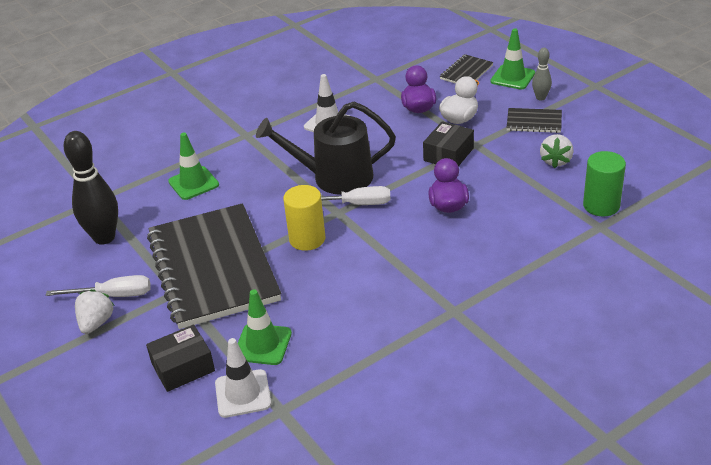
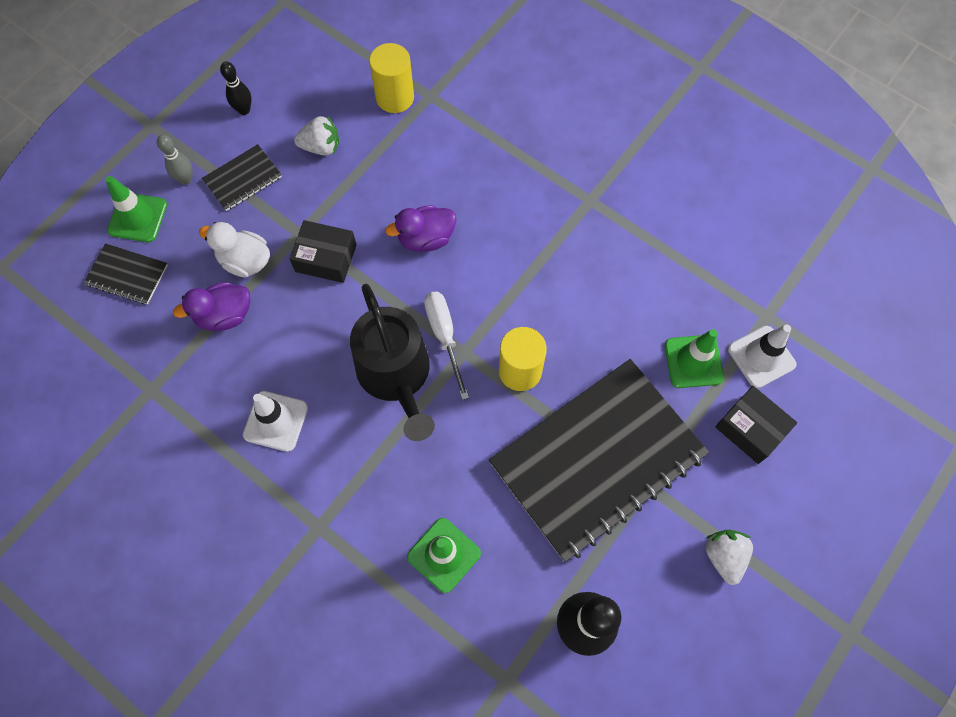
camera: 110 degrees left, 30 degrees up
white screwdriver [46,275,150,297] -> none
white strawberry [75,289,115,334] -> white strawberry turned 90 degrees clockwise [705,530,753,585]
black notebook [507,108,562,133] -> black notebook turned 60 degrees clockwise [202,144,282,211]
green cylinder [583,151,626,216] -> yellow cylinder [369,43,414,113]
none -> black bowling pin [220,61,251,115]

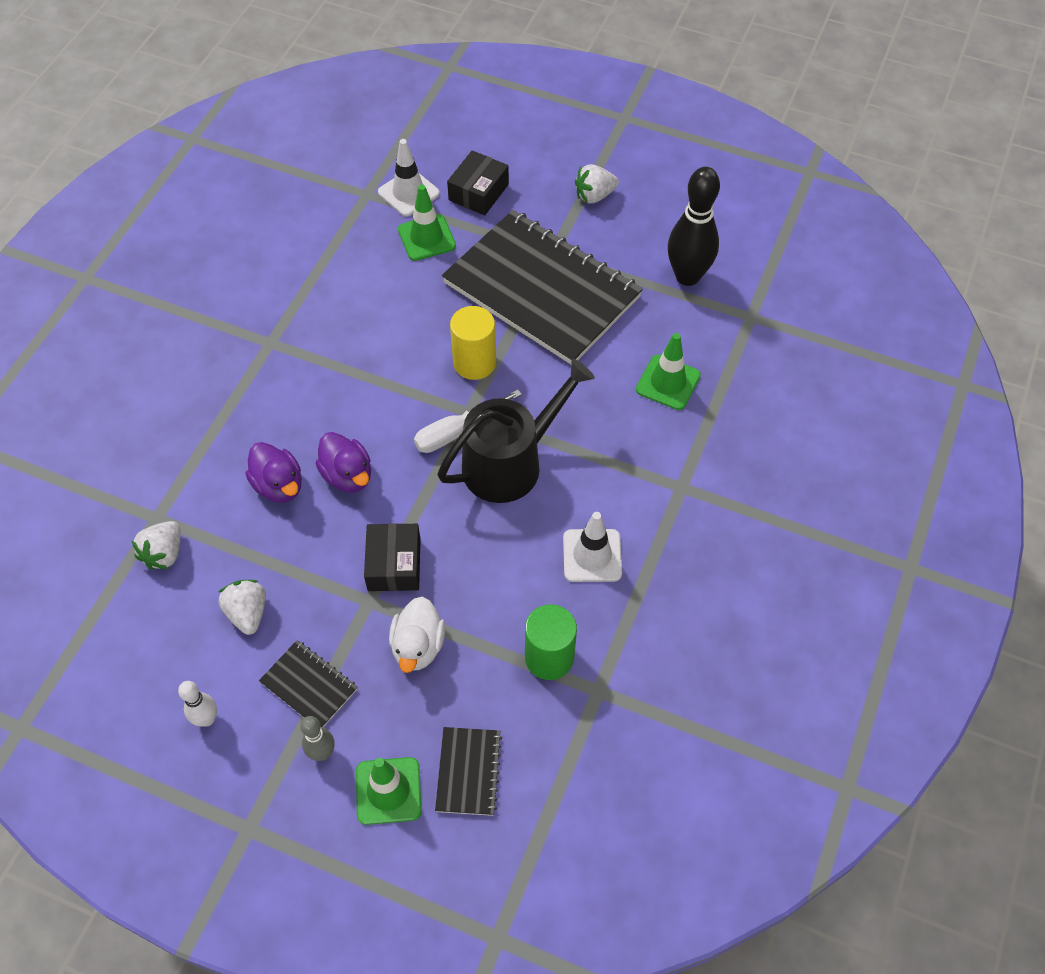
camera: 105 degrees left, 10 degrees down
purple duck [173,282,250,331] -> purple duck moved to [245,442,302,503]
black bowling pin [220,61,251,115] -> white bowling pin [178,681,217,727]
yellow cylinder [369,43,414,113] -> white strawberry [132,521,181,570]
none -> green cylinder [525,604,577,680]

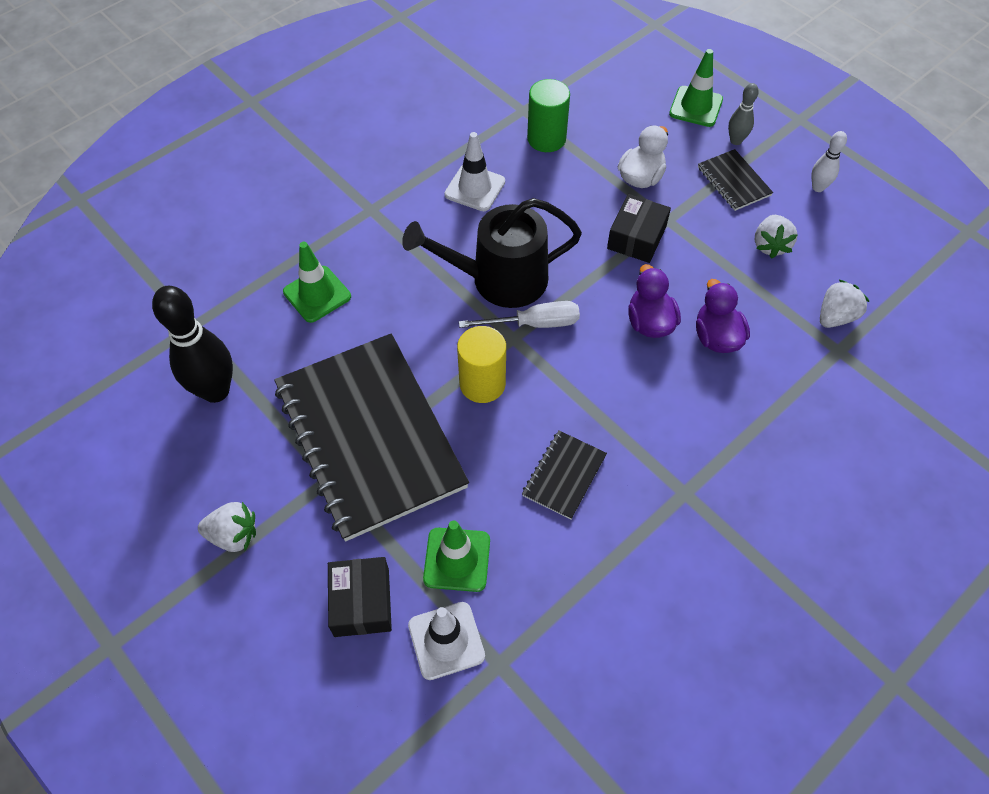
camera: 155 degrees left, 0 degrees up
black notebook [435,727,502,816] -> black notebook moved to [522,431,607,520]
black box [447,150,509,215] -> black box turned 60 degrees counterclockwise [328,557,392,637]

